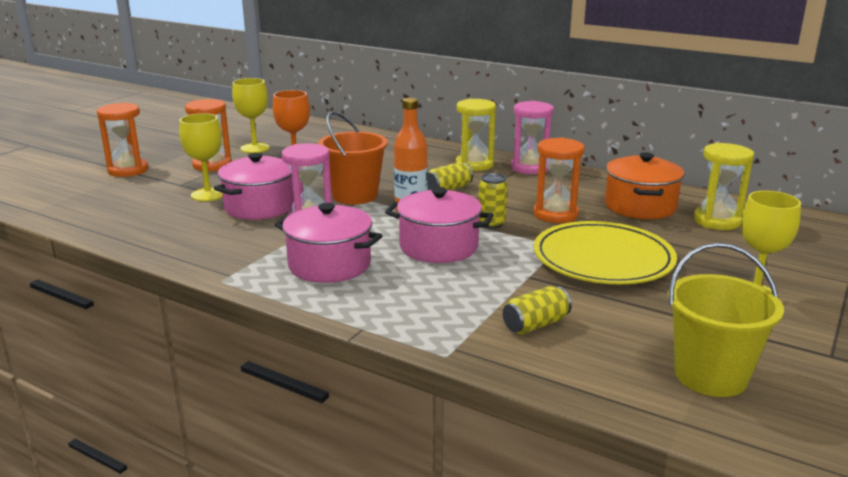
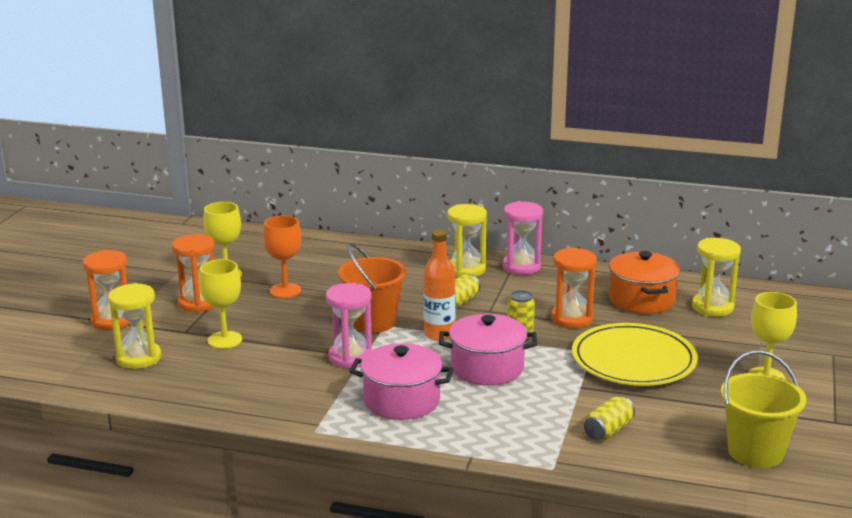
camera: 15 degrees left, 0 degrees up
pink pot [214,153,294,220] -> none
none -> yellow hourglass [108,283,161,369]

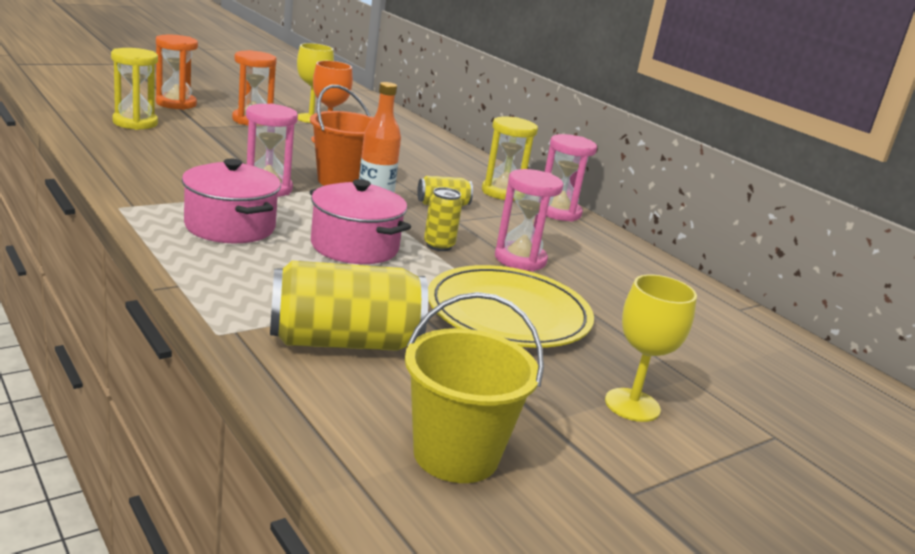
camera: 35 degrees right, 0 degrees up
yellow goblet [199,259,242,349] -> none
orange hourglass [551,247,597,328] -> pink hourglass [495,169,563,271]
yellow can [584,396,635,441] -> yellow can [270,261,428,351], size x1.98
orange pot [609,251,680,314] -> none
yellow hourglass [692,238,741,317] -> none

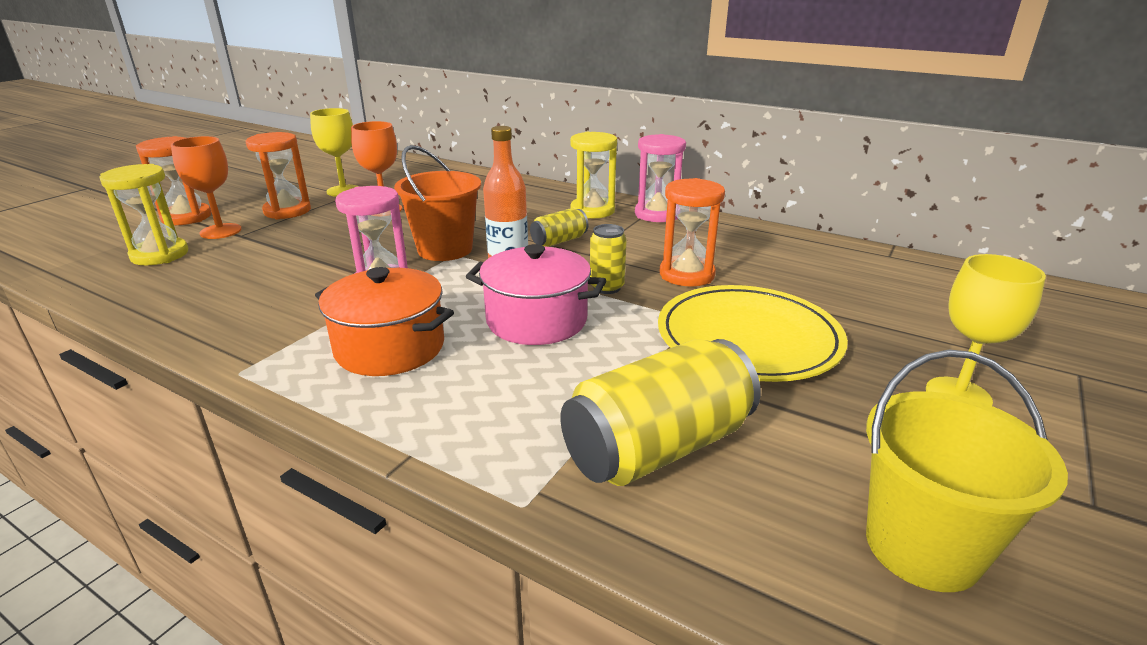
camera: 20 degrees left, 5 degrees up
pink pot [182,159,281,243] -> orange pot [315,267,454,376]
pink hourglass [495,169,563,271] -> orange hourglass [660,178,725,287]
none -> orange goblet [171,136,242,239]

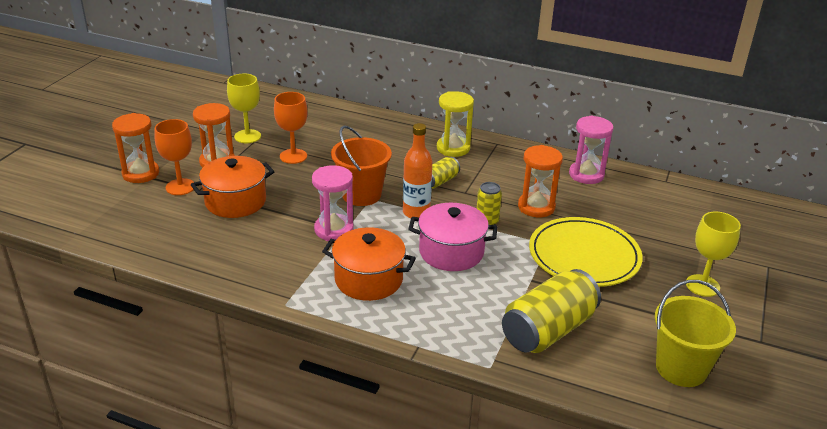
camera: 10 degrees left, 5 degrees up
yellow hourglass [100,164,188,265] -> none
pink hourglass [635,134,686,222] -> pink hourglass moved to [569,116,614,184]
none -> orange pot [191,156,274,218]

